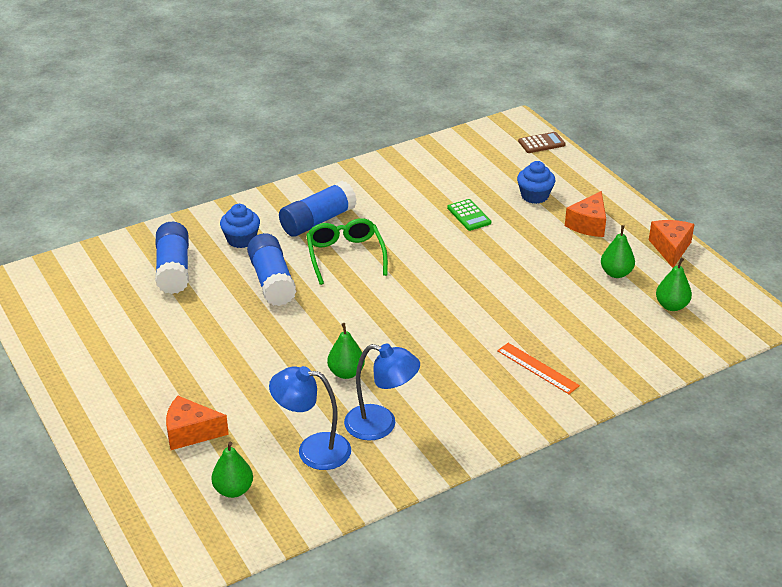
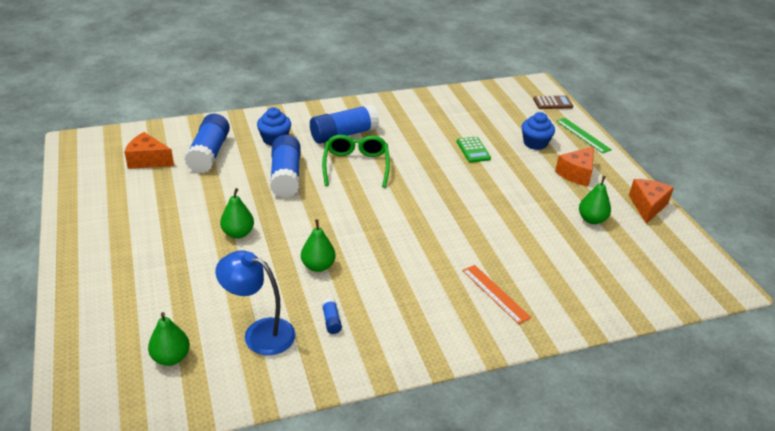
camera: 10 degrees right, 0 degrees up
orange cheese [166,396,229,450] -> orange cheese moved to [125,132,174,169]
blue lamp [344,344,420,441] -> blue glue stick [322,298,342,334]
green pear [656,258,692,311] -> green pear moved to [220,188,254,238]
none -> green ruler [556,118,612,153]

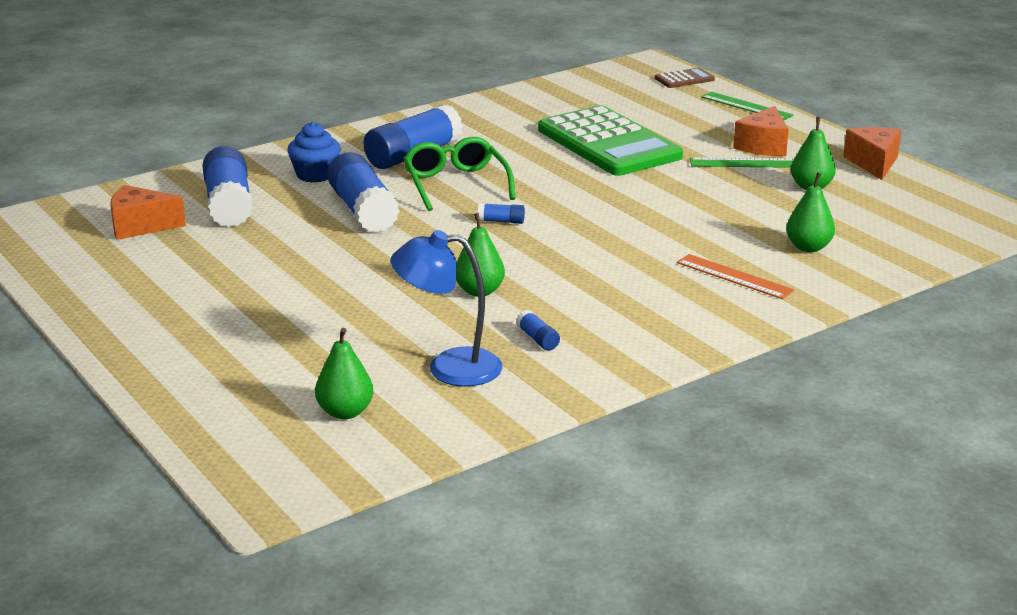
camera: 15 degrees left, 10 degrees down
green pear [220,188,254,238] -> green pear moved to [786,172,835,252]
green calculator [457,137,491,163] -> green calculator [538,105,683,176], size x2.41
blue cupcake [522,112,555,150] -> none
none -> blue glue stick [478,203,525,224]
none -> green ruler [690,157,794,168]

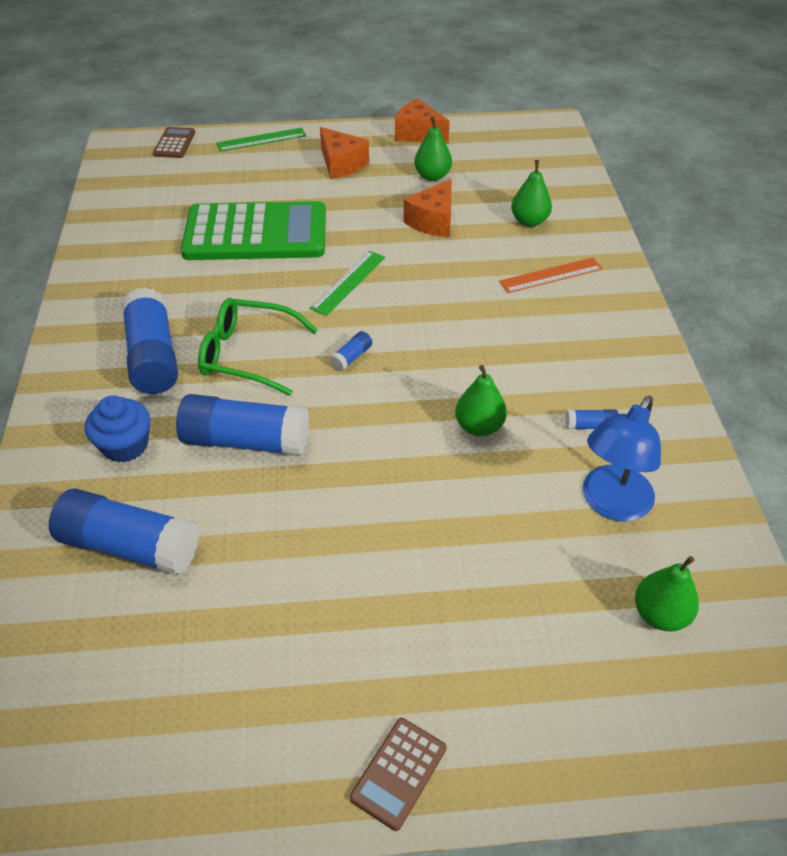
camera: 60 degrees left, 20 degrees up
orange cheese [110,185,186,240] -> orange cheese moved to [404,179,452,237]
green ruler [690,157,794,168] -> green ruler moved to [310,251,385,316]
none -> brown calculator [350,718,446,831]

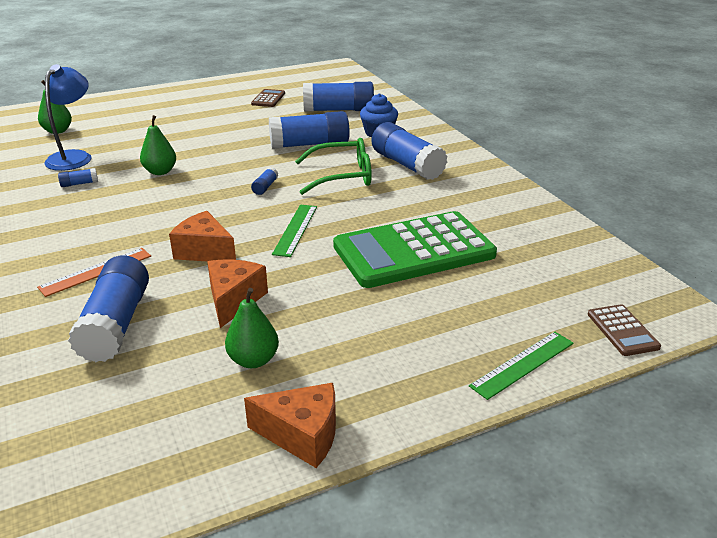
camera: 160 degrees right, 15 degrees down
orange cheese [320,127,369,179] -> orange cheese moved to [169,211,236,261]
brown calculator [350,718,446,831] -> brown calculator moved to [251,89,285,107]
green pear [511,160,552,227] -> blue glue stick [68,255,149,362]

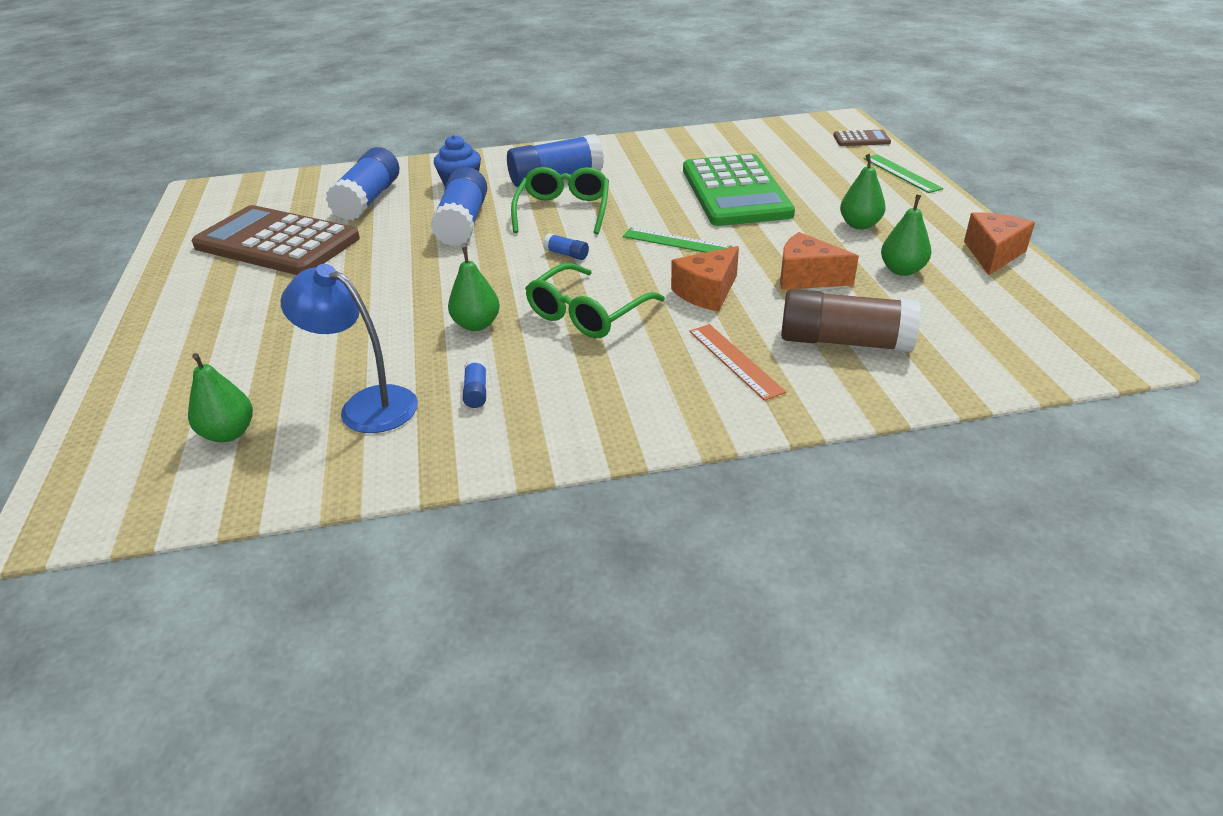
camera: 75 degrees left, 5 degrees up
blue glue stick [68,255,149,362] -> brown glue stick [781,289,921,352]
brown calculator [251,89,285,107] -> brown calculator [191,205,360,275], size x2.41
none -> green glasses [525,263,665,338]
none -> green pear [840,154,886,230]

